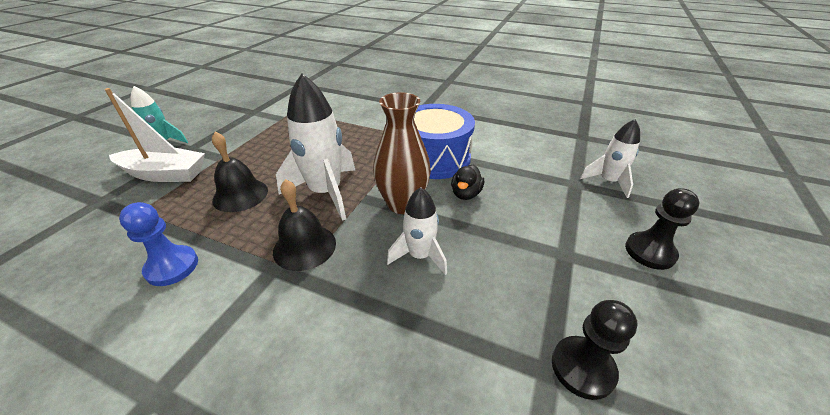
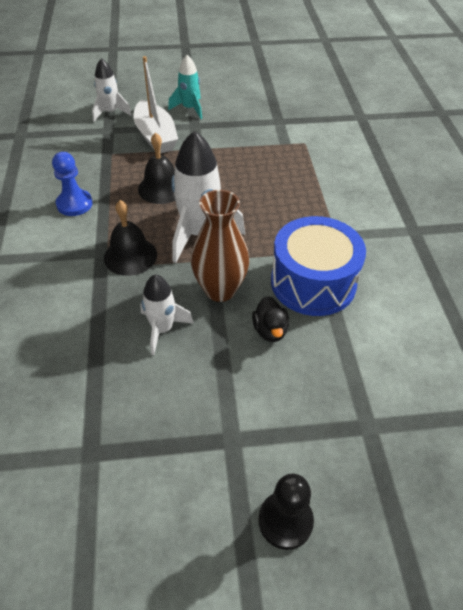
camera: 60 degrees right, 10 degrees up
black duck [451,165,484,200] -> black duck turned 90 degrees counterclockwise [252,296,289,342]
black pawn [552,300,637,400] -> none
white rocket [580,119,640,198] -> white rocket moved to [92,58,132,122]

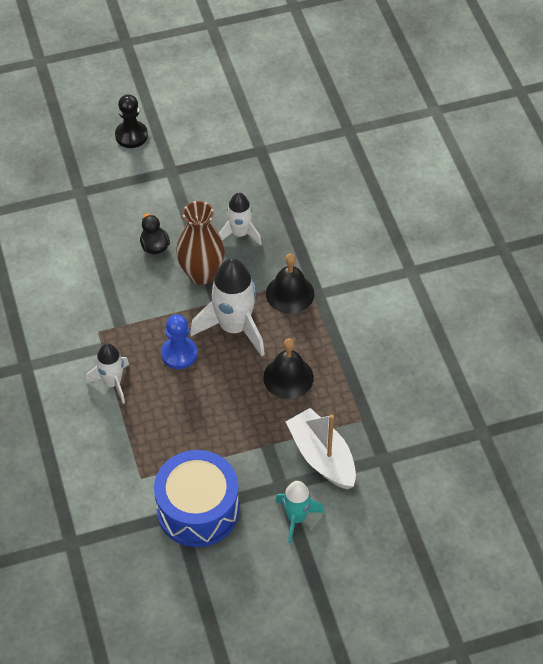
camera: 170 degrees right, 5 degrees up
blue pawn [52,152,93,216] -> blue pawn moved to [161,314,197,369]
white rocket [92,58,132,122] -> white rocket moved to [86,343,129,404]
blue drum [271,216,366,316] -> blue drum moved to [154,450,239,547]

